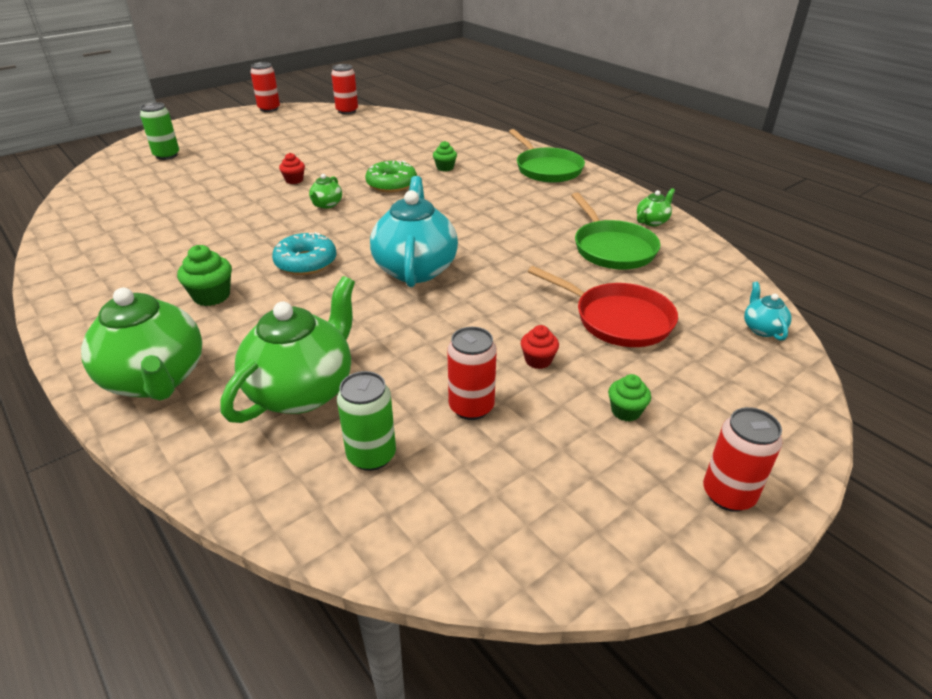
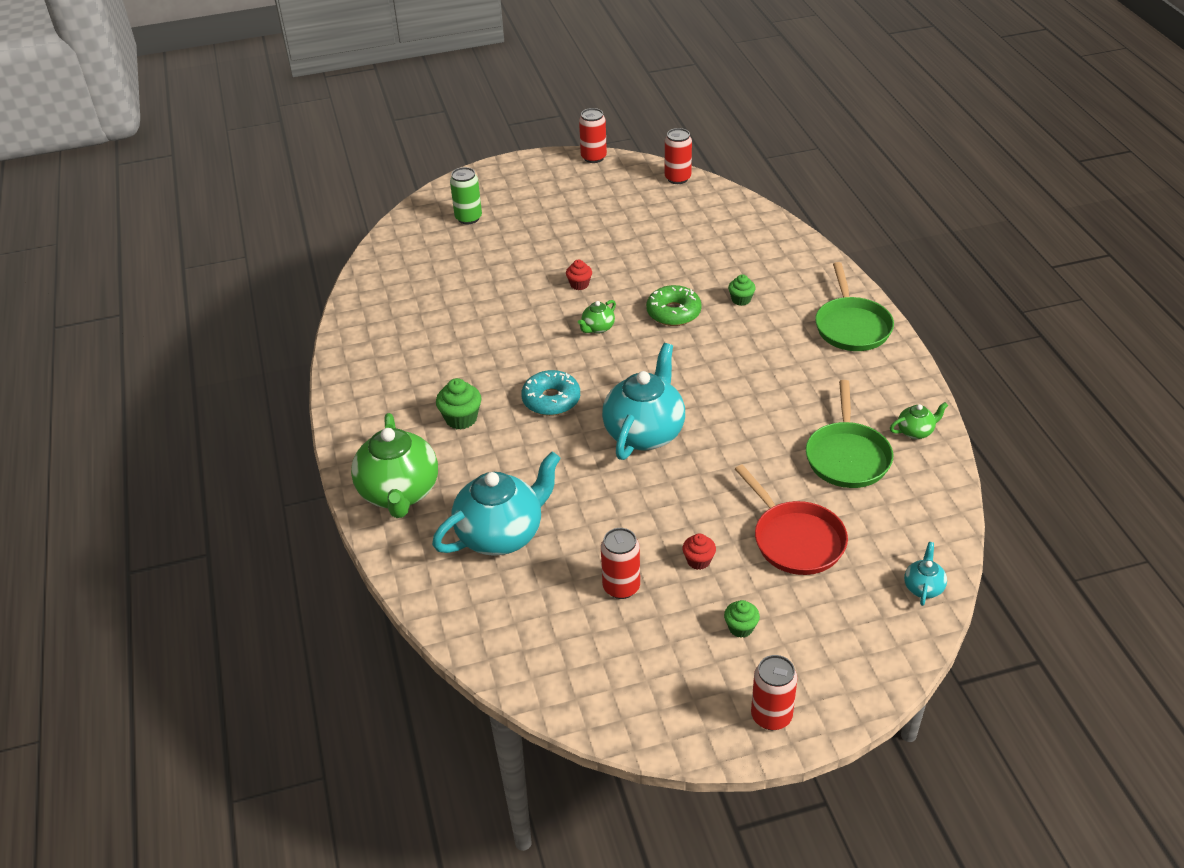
camera: 25 degrees right, 5 degrees up
green teapot [221,276,355,423] -> turquoise teapot [432,452,561,556]
green can [337,371,396,471] -> none

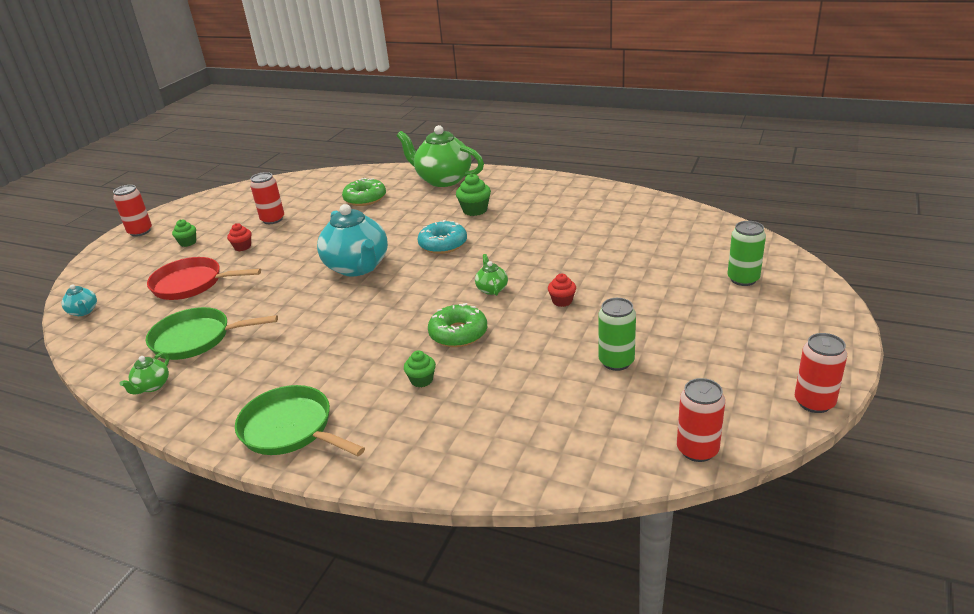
camera: 130 degrees right, 10 degrees down
turquoise teapot [432,452,561,556] -> green donut [342,178,386,206]
green pan [806,380,893,488] -> green pan turned 45 degrees counterclockwise [146,307,278,360]
none -> green can [599,298,636,371]

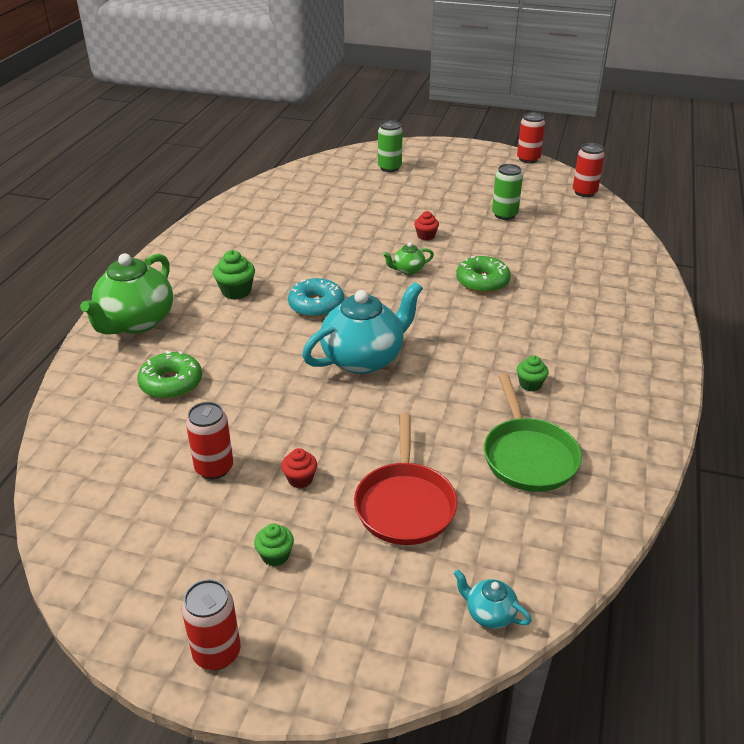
camera: 100 degrees left, 5 degrees up
turquoise teapot [62,284,97,316] -> turquoise teapot turned 105 degrees counterclockwise [454,570,532,629]
green teapot [120,352,169,395] -> none
green pan [235,385,365,456] -> none
green cupcake [404,350,436,387] -> green cupcake moved to [517,355,549,391]

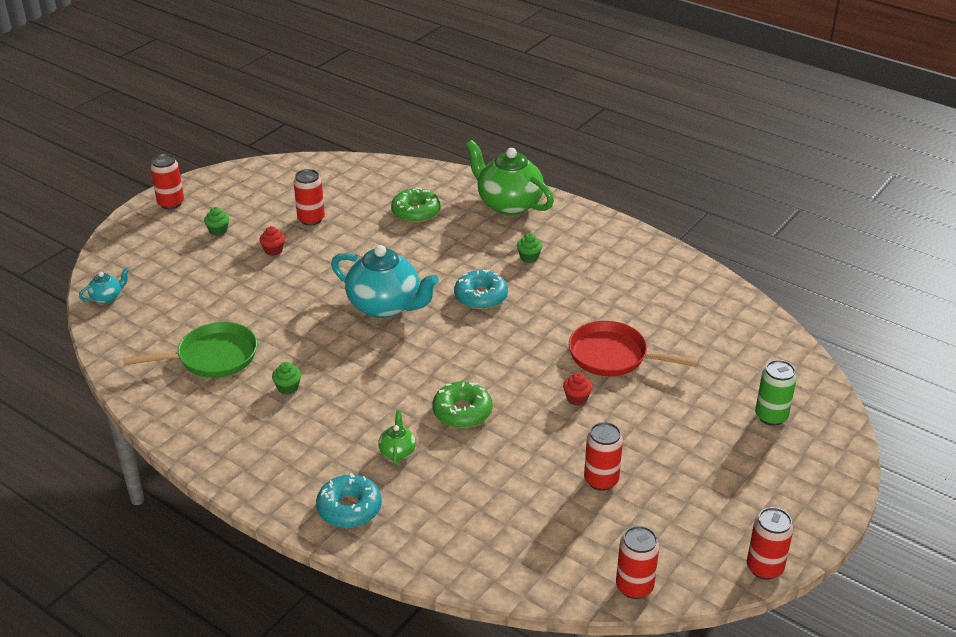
camera: 110 degrees right, 0 degrees up
green cupcake [213,250,255,300] -> green cupcake [517,233,542,263], size x0.65
turquoise teapot [302,282,423,374] -> turquoise teapot turned 45 degrees counterclockwise [331,245,439,318]
red pan [354,413,457,545] -> red pan moved to [569,321,699,376]
green teapot [383,242,434,275] -> green teapot moved to [378,410,416,466]
green pan [484,374,582,492] -> green pan turned 150 degrees clockwise [123,322,257,378]
green can [492,164,523,220] -> red can [584,422,623,491]
none -> turquoise donut [316,473,382,528]

